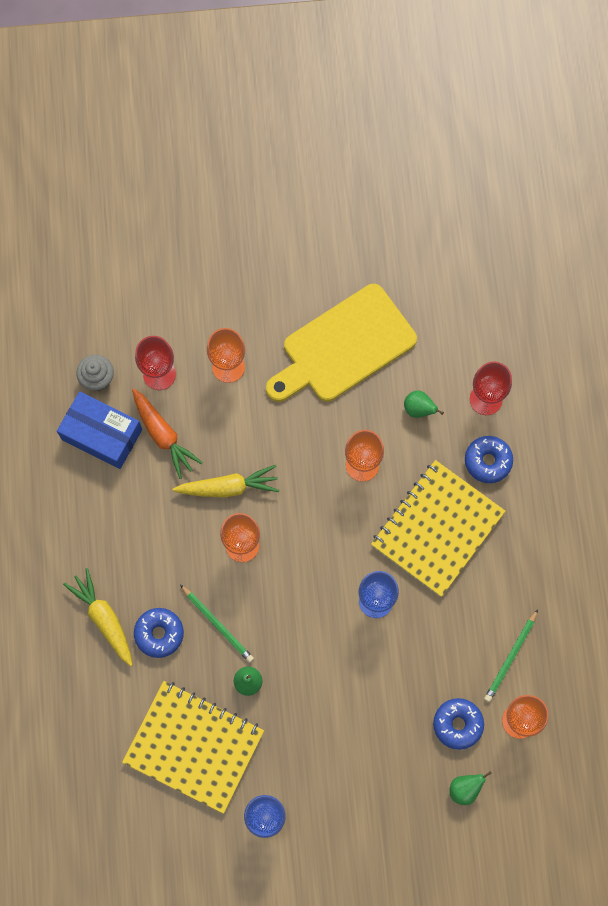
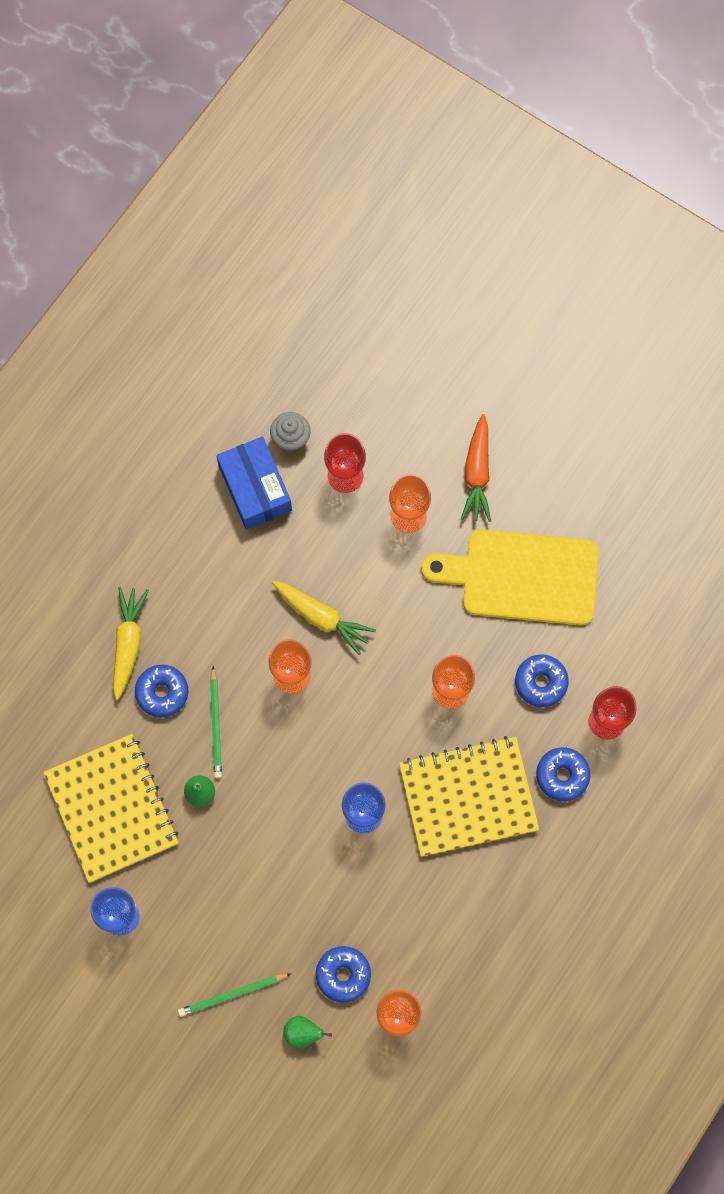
camera: 40 degrees right, 0 degrees up
orange carrot [132,389,203,479] -> orange carrot moved to [461,414,491,522]
green pear [404,390,444,418] -> blue donut [515,654,569,707]
green pencil [484,609,538,702] -> green pencil moved to [178,973,292,1017]

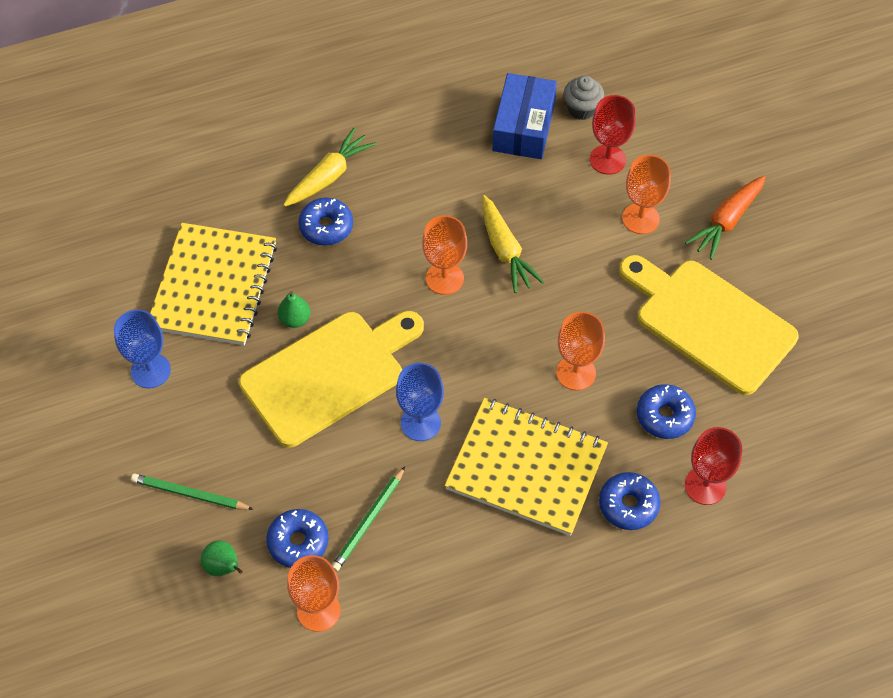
camera: 35 degrees right, 15 degrees down
green pencil [210,666,222,778] -> green pencil moved to [332,467,405,571]
none -> yellow cutting board [239,311,424,447]

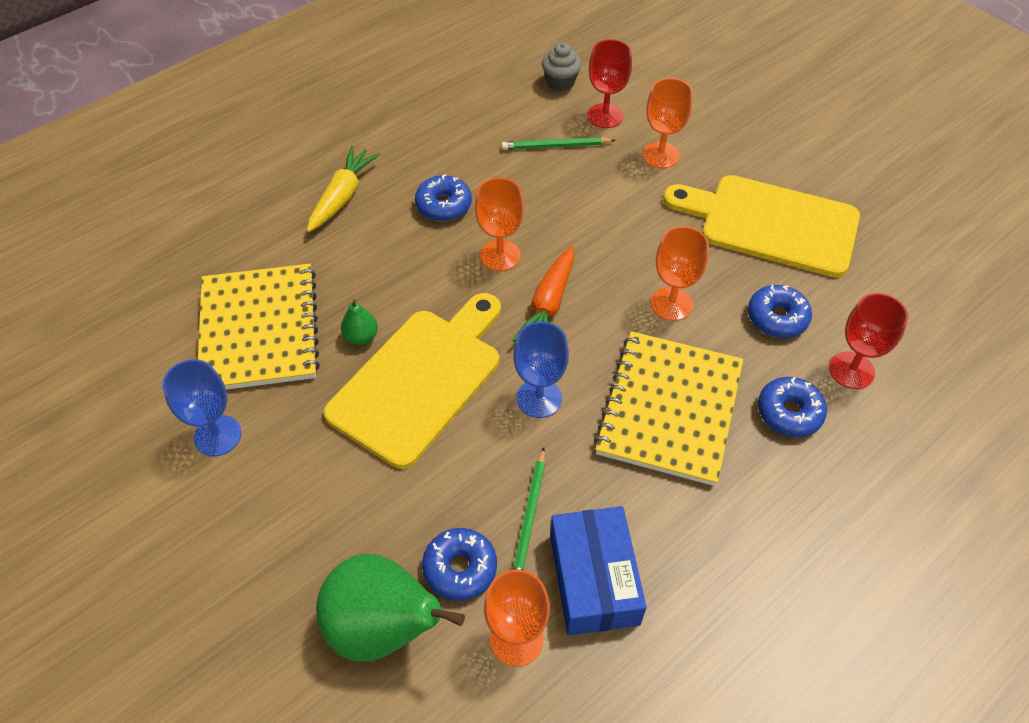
camera: 20 degrees left, 5 degrees down
green pencil [131,473,253,510] -> green pencil moved to [501,137,615,150]
green pear [201,540,243,576] -> green pear [316,554,465,662], size x2.26
blue donut [298,198,353,246] -> blue donut moved to [415,174,472,221]
yellow notebook [445,398,608,536] -> yellow notebook turned 75 degrees counterclockwise [594,331,743,486]
yellow carrot [482,195,544,293] -> none
blue box [492,73,557,159] -> blue box moved to [550,506,646,636]
orange carrot [685,176,766,260] -> orange carrot moved to [513,246,574,342]

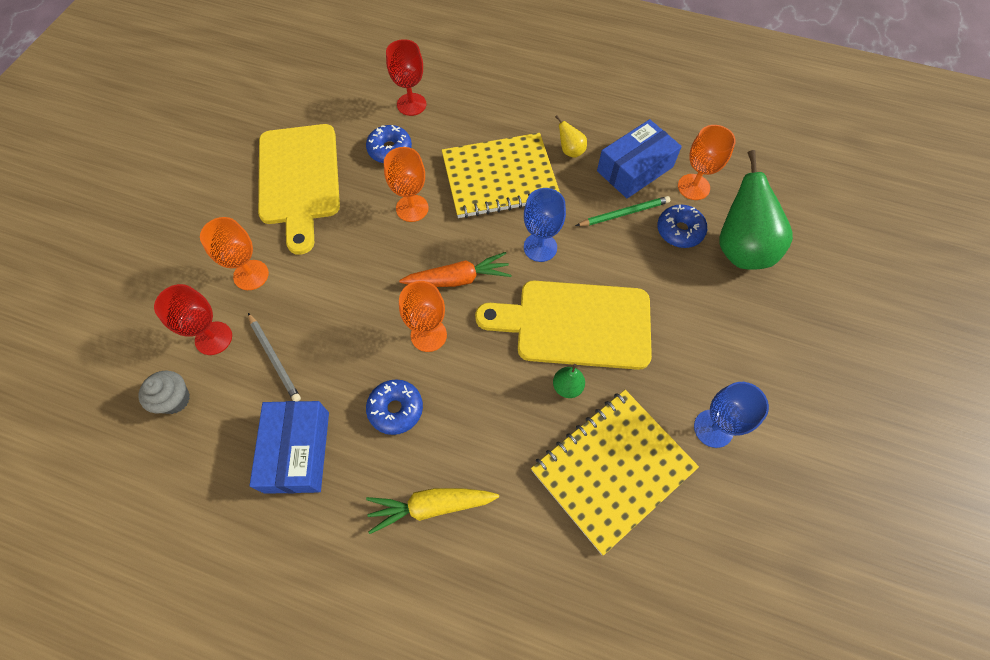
camera: 120 degrees left, 10 degrees up
green pencil [501,137,615,150] -> grey pencil [248,313,301,401]
blue donut [758,377,827,437] -> none
none -> blue box [249,401,329,494]
none -> yellow pear [555,115,587,158]

